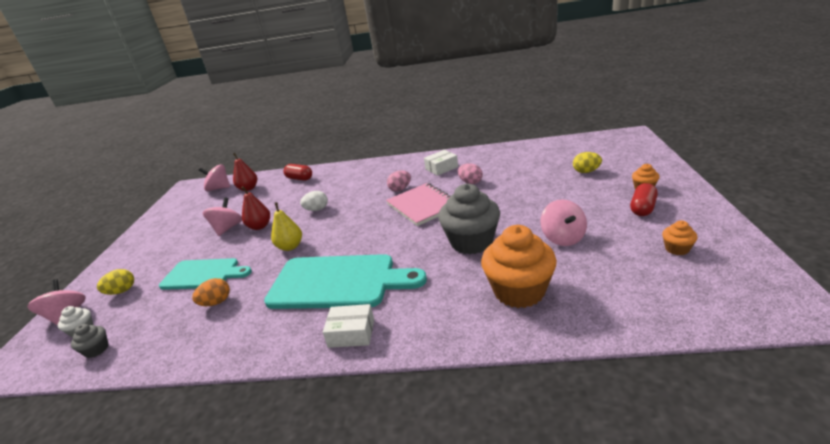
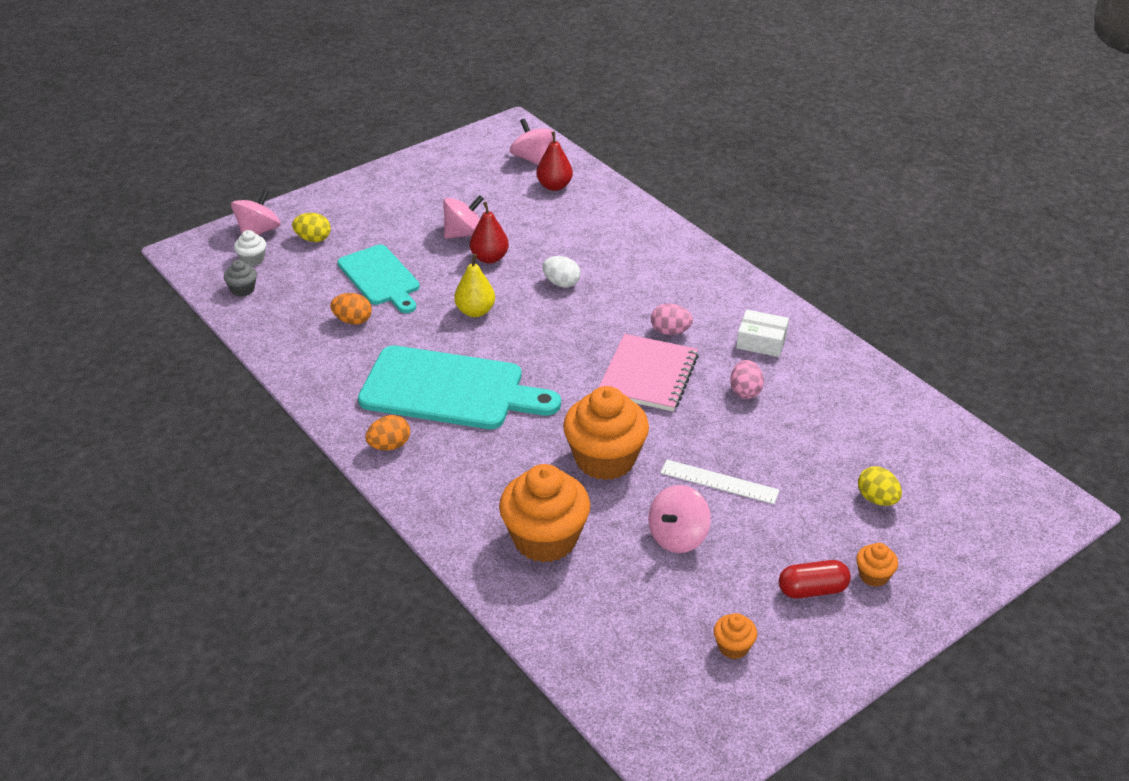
camera: 45 degrees right, 10 degrees up
turquoise cutting board [264,254,427,309] -> turquoise cutting board turned 45 degrees counterclockwise [358,345,561,429]
red capsule [284,164,312,181] -> none
white box [323,304,374,348] -> orange egg [365,415,410,450]
grey cupcake [438,184,500,254] -> orange cupcake [563,386,649,480]
none -> white ruler [660,459,780,504]

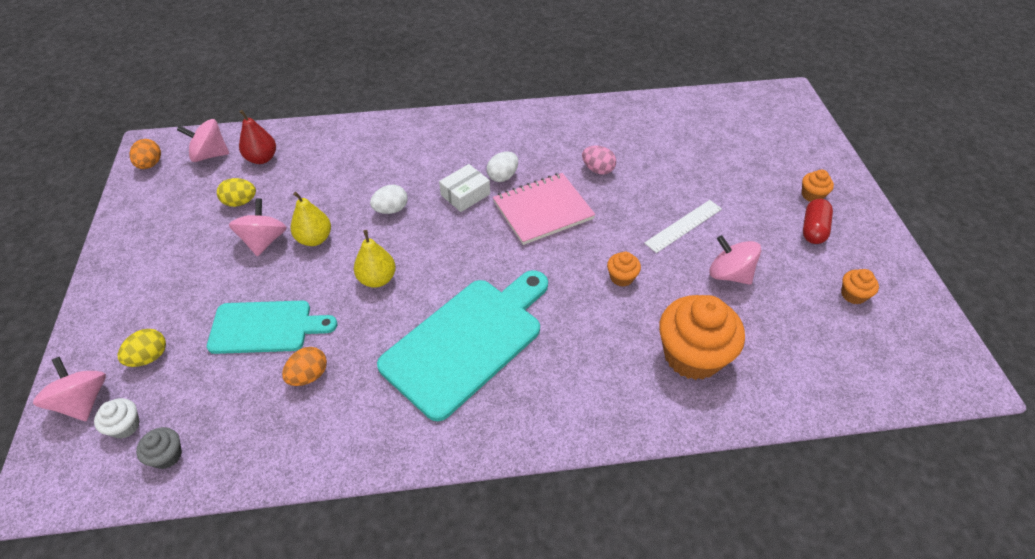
camera: 60 degrees left, 10 degrees up
orange egg [365,415,410,450] -> orange egg moved to [129,139,161,169]
red pear [470,202,509,264] -> yellow pear [290,192,331,246]
orange cupcake [563,386,649,480] -> orange cupcake [607,252,641,287], size x0.45
pink notebook [598,334,699,411] -> pink notebook turned 75 degrees counterclockwise [493,173,596,245]
pink spinning top [648,485,711,553] -> pink spinning top turned 150 degrees clockwise [710,235,761,285]
pink egg [651,303,693,335] -> white egg [487,151,518,182]
white box [736,310,789,357] -> white box moved to [439,164,490,212]
yellow egg [858,466,902,506] -> yellow egg moved to [217,178,256,207]

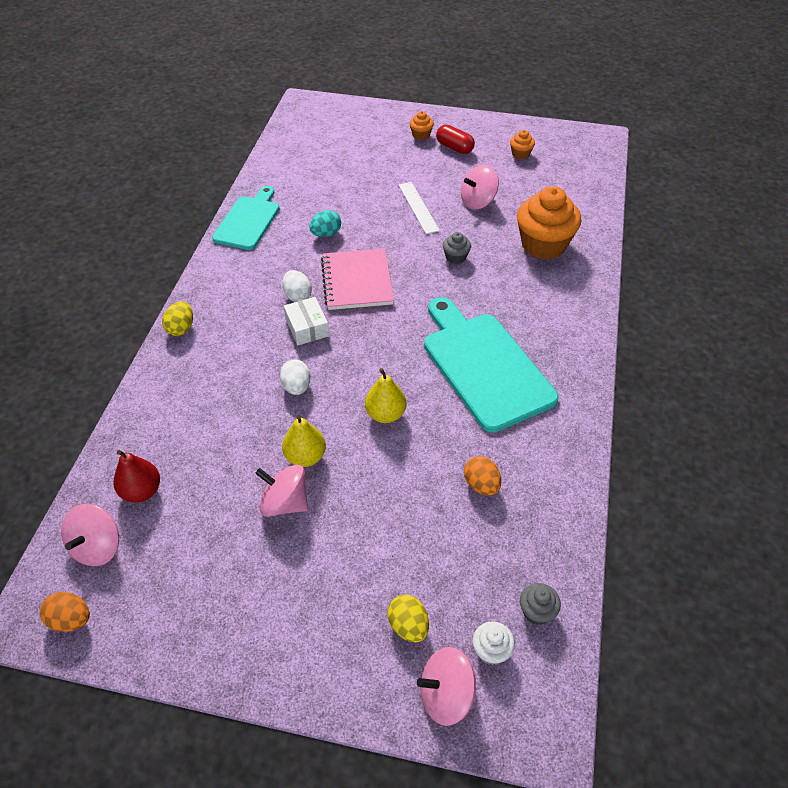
camera: 70 degrees left, 0 degrees up
turquoise cutting board [207,301,338,354] -> turquoise cutting board moved to [212,186,280,250]
yellow egg [217,178,256,207] -> yellow egg moved to [162,301,193,336]
pink egg [582,145,616,174] -> turquoise egg [309,210,341,237]
orange cupcake [607,252,641,287] -> grey cupcake [443,232,471,264]

